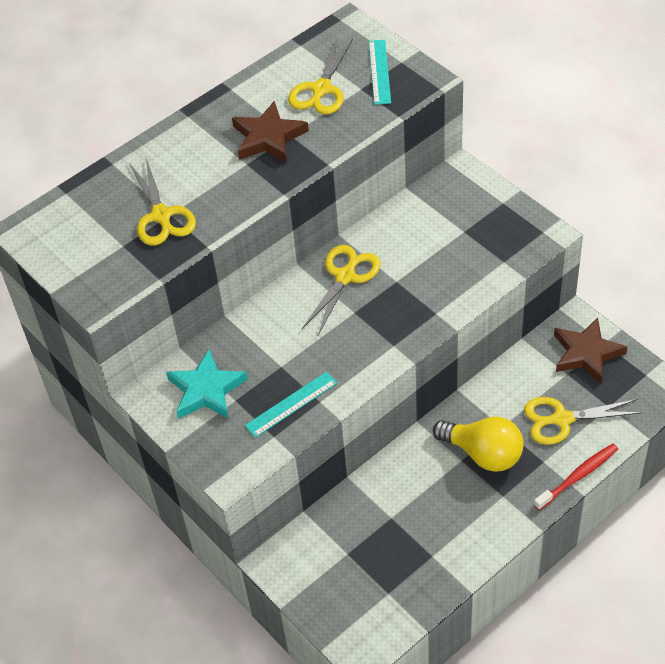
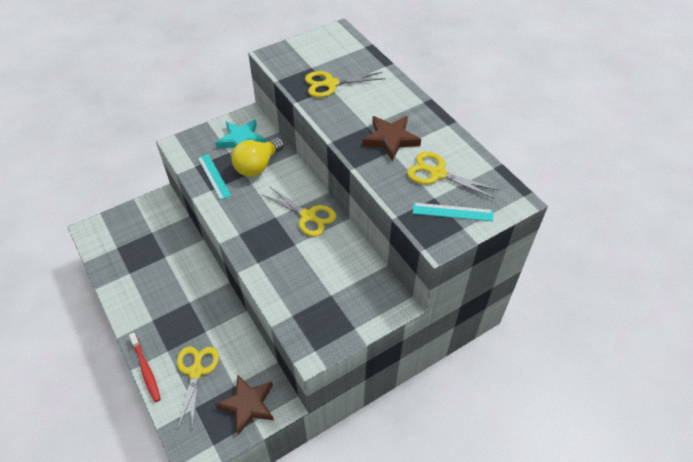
camera: 95 degrees right, 0 degrees up
yellow light bulb [433,417,524,472] -> yellow light bulb moved to [231,138,284,177]

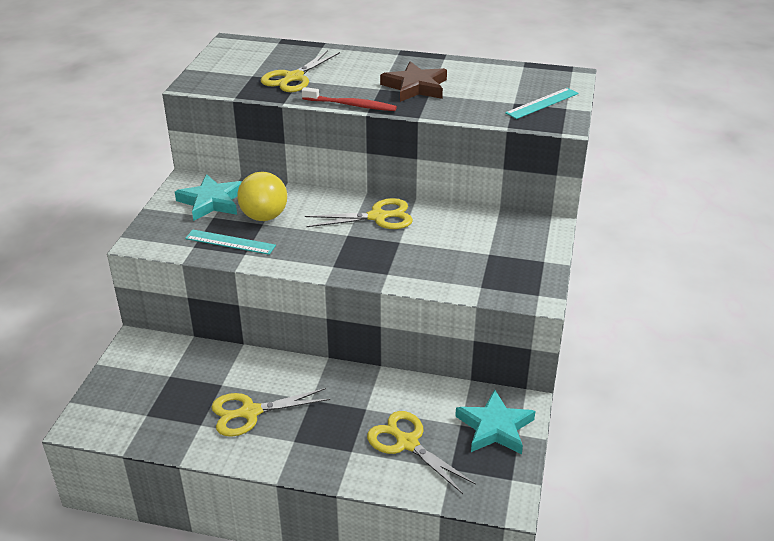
camera: 45 degrees left, 15 degrees down
red toothbrush [129,333,161,402] -> red toothbrush moved to [302,87,397,111]
brown star [215,374,274,435] -> turquoise star [455,389,535,455]
yellow scissors [407,152,500,199] -> yellow scissors moved to [212,388,330,437]

